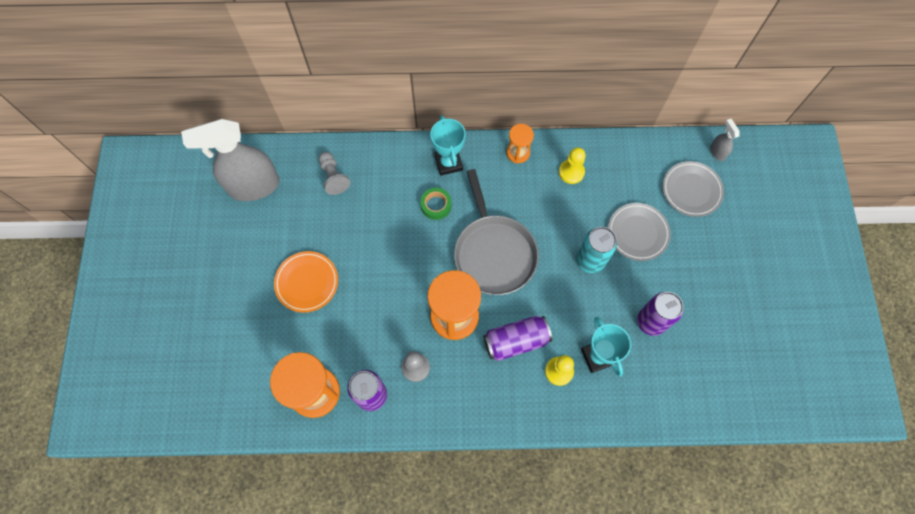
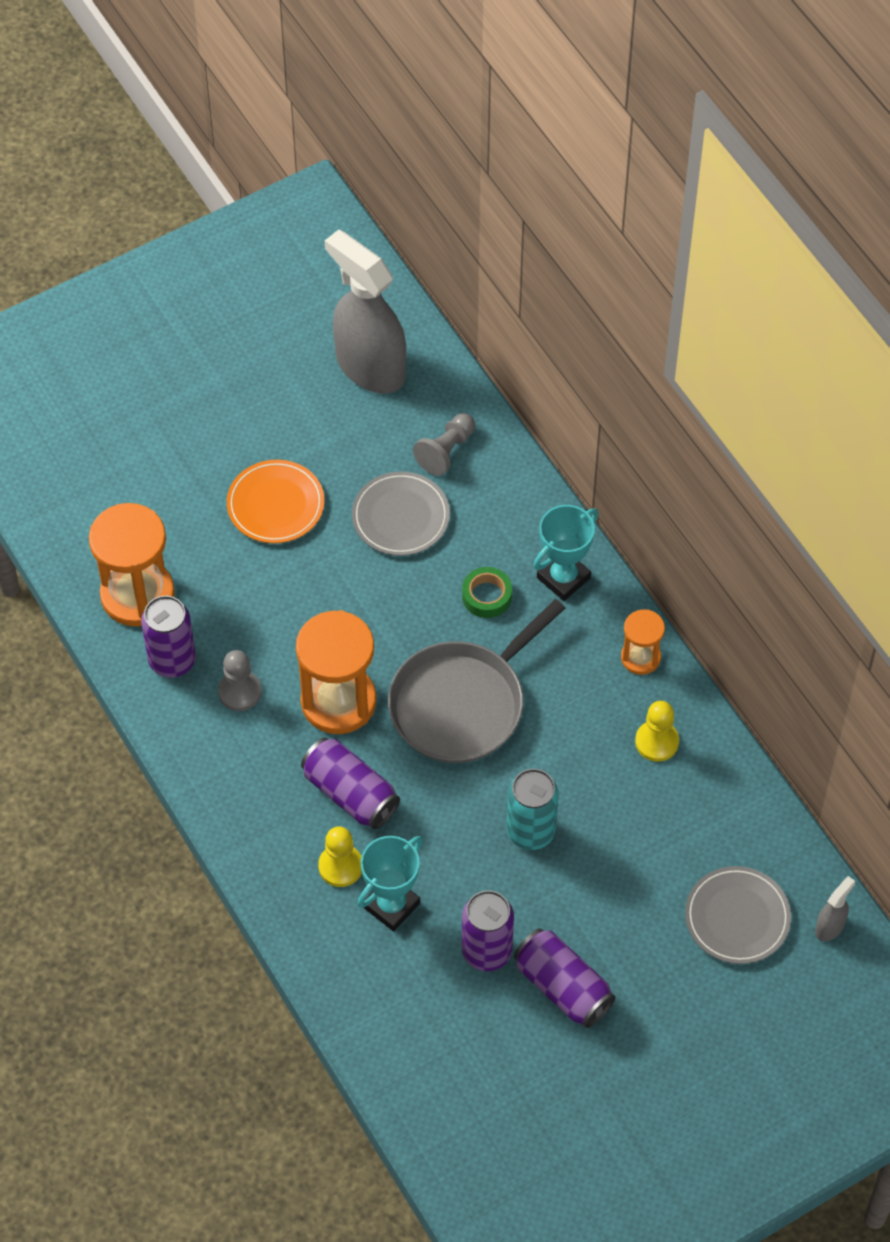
camera: 60 degrees right, 10 degrees down
grey plate [608,203,671,261] -> grey plate moved to [352,471,450,556]
none -> purple can [514,928,616,1028]

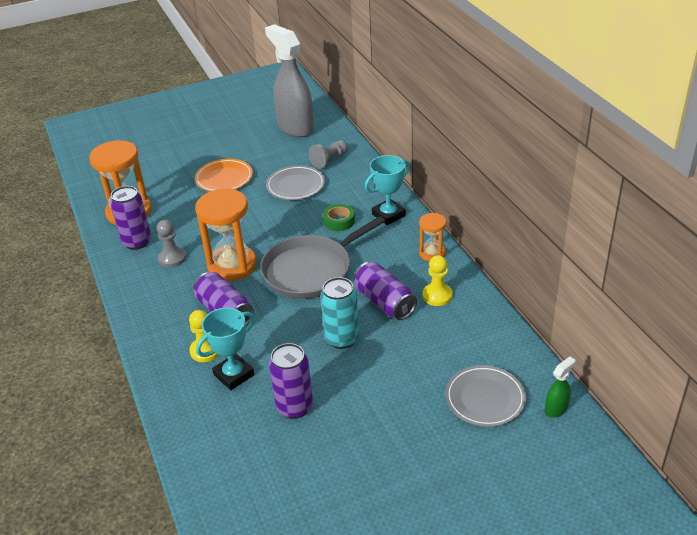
camera: 10 degrees right, 20 degrees down
purple can [514,928,616,1028] -> purple can moved to [354,262,417,320]
grey spray bottle [815,876,855,941] -> green spray bottle [545,357,576,418]

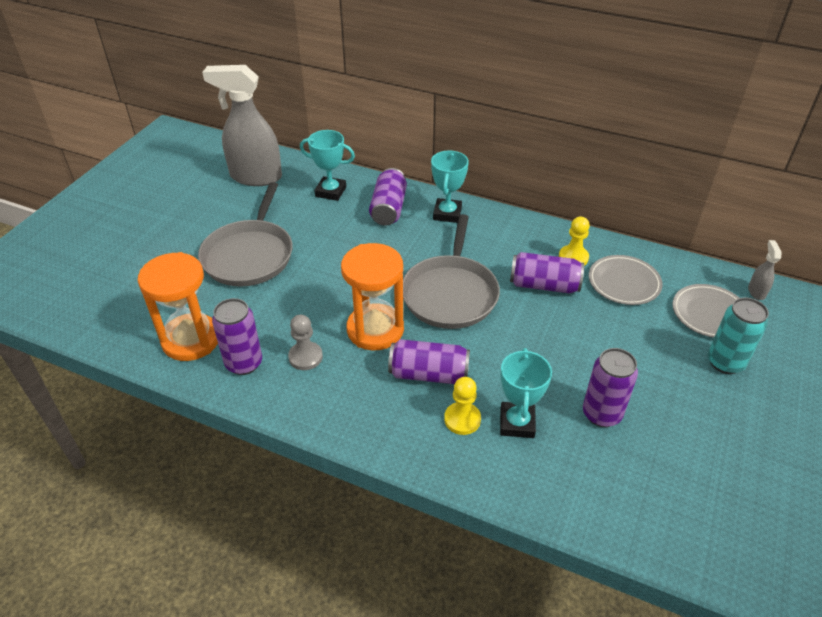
camera: 45 degrees left, 5 degrees up
orange plate [195,159,253,191] -> grey pan [198,182,293,287]
grey plate [266,165,325,200] -> grey plate moved to [589,255,663,305]
grey pawn [309,140,348,169] -> turquoise trophy [300,130,355,201]
turquoise can [320,277,359,349] -> turquoise can moved to [708,298,769,374]
green tape [323,204,355,231] -> none
orange hourglass [419,213,446,262] -> none
green spray bottle [545,357,576,418] -> grey spray bottle [748,240,782,300]
none -> purple can [369,168,407,226]

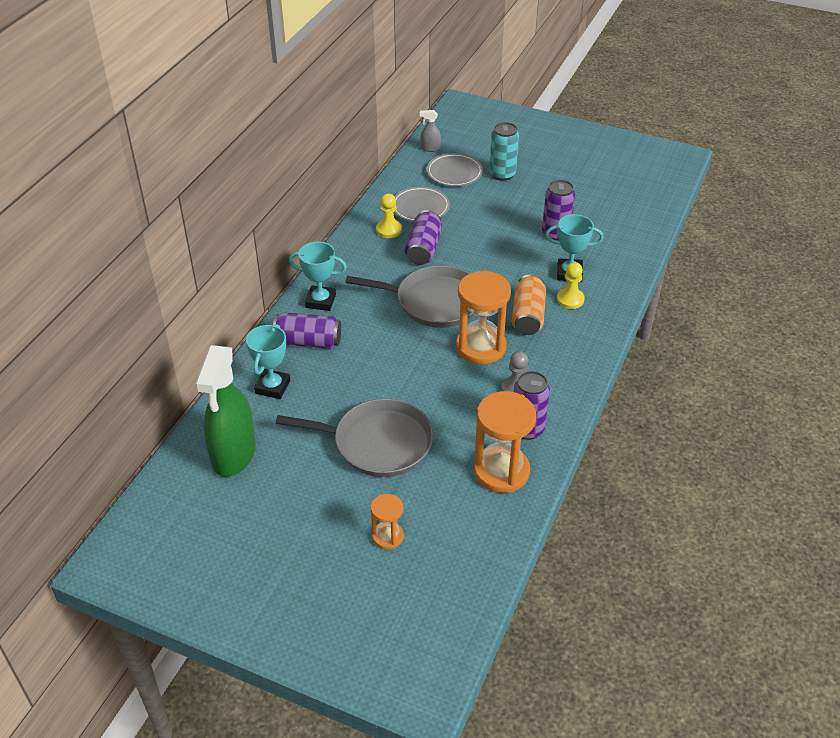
camera: 90 degrees left, 0 degrees up
grey spray bottle [202,65,282,186] -> green spray bottle [195,345,256,477]
purple can [388,339,470,384] -> orange can [512,274,546,335]
none -> orange hourglass [371,494,404,550]

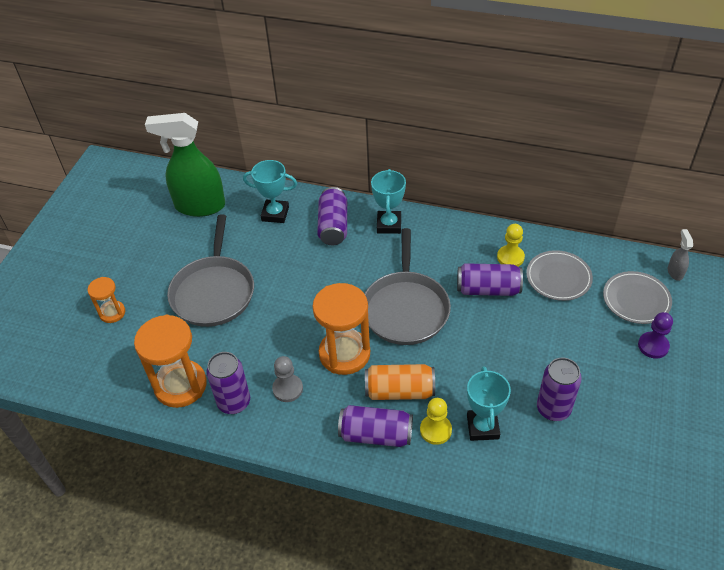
camera: 85 degrees right, 5 degrees up
turquoise can [490,122,519,181] -> purple pawn [638,312,673,359]
none -> purple can [338,405,413,447]

